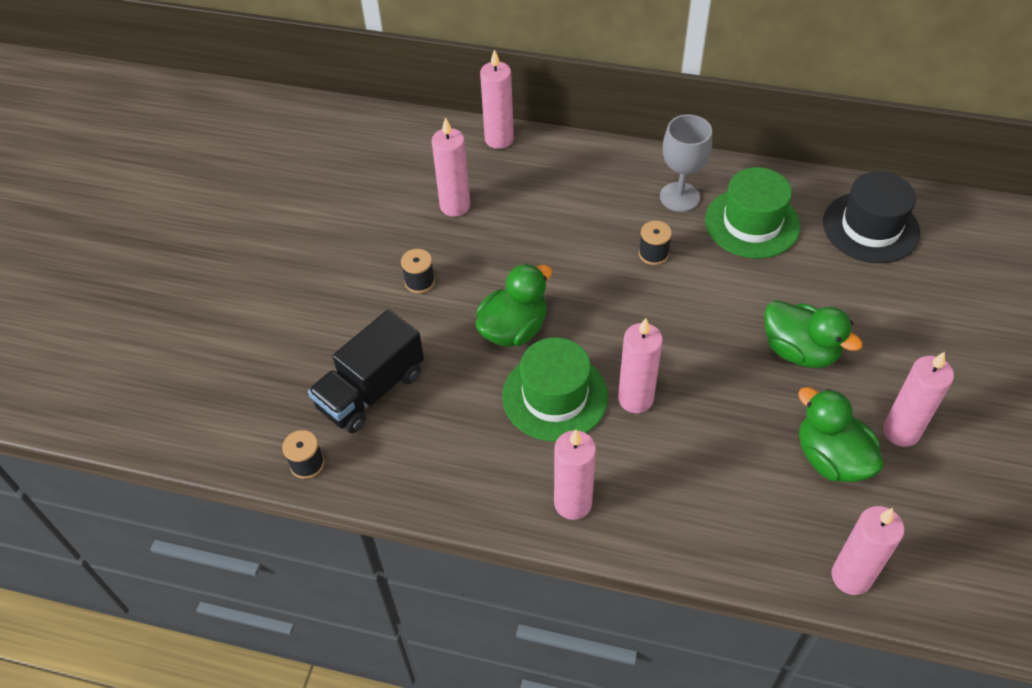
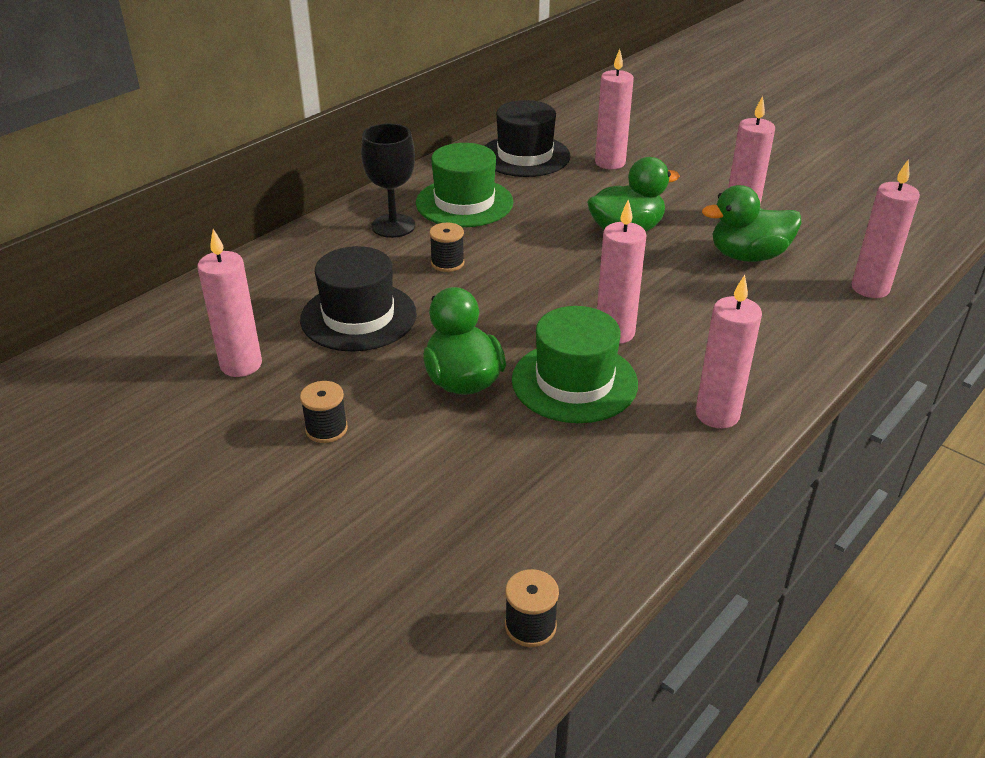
camera: 65 degrees left, 15 degrees down
black truck [308,309,424,433] -> none
pink candle [480,49,514,149] -> pink candle moved to [595,49,634,169]
grey goblet [660,115,712,212] -> black goblet [361,123,415,238]
none -> black hat [300,246,417,352]

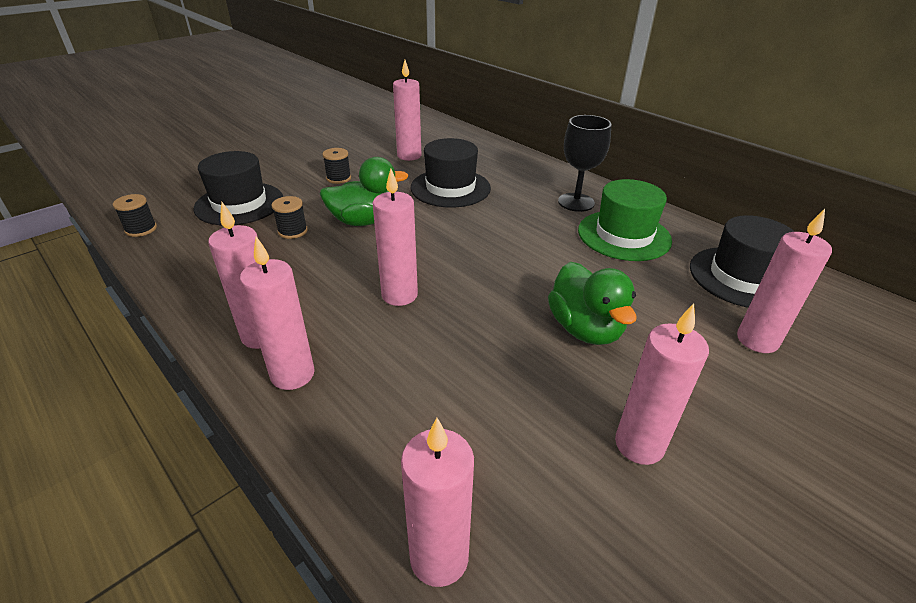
camera: 95 degrees right, 0 degrees up
black spool [429,222,465,272] -> black spool moved to [272,196,308,239]
green hat [512,306,638,423] -> none
green duck [702,185,802,262] -> none
none -> black hat [194,151,283,225]
none -> pink candle [240,237,315,390]

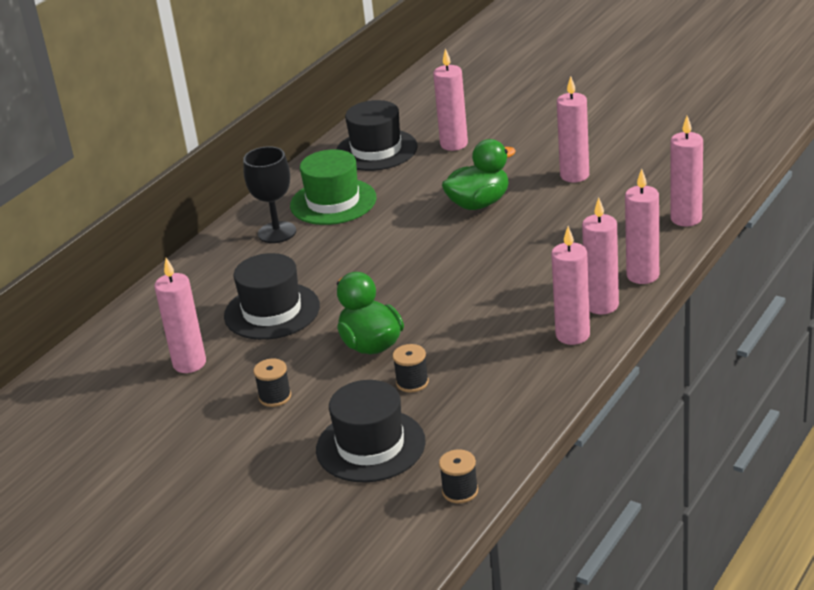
camera: 100 degrees left, 5 degrees down
pink candle [373,168,418,306] -> pink candle moved to [625,169,659,284]

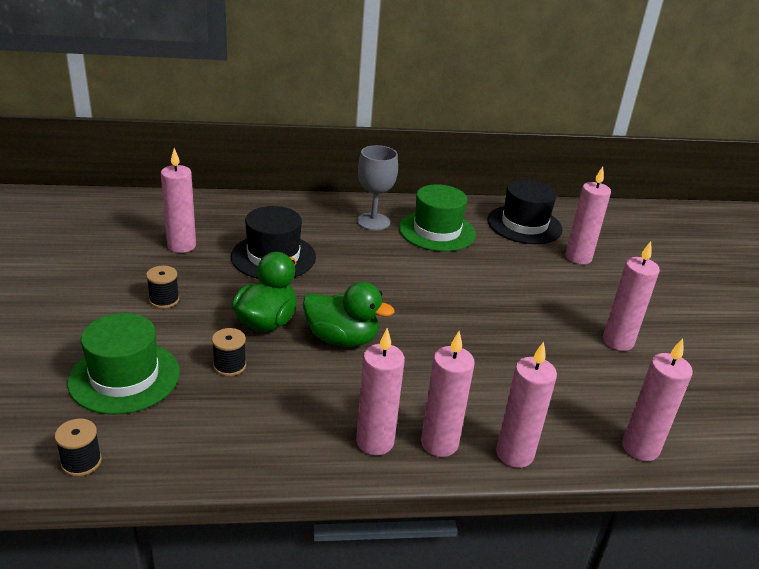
camera: 45 degrees right, 0 degrees up
black goblet [243,146,296,243] -> grey goblet [357,145,398,231]
black hat [316,380,426,483] -> green hat [67,313,180,414]
green duck [442,139,516,210] -> green duck moved to [303,282,395,347]

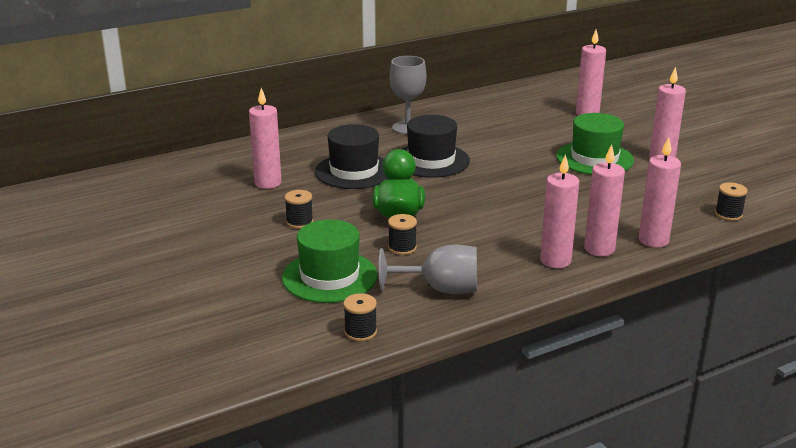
camera: 20 degrees left, 5 degrees down
green duck [303,282,395,347] -> none
green hat [399,184,476,252] -> green hat moved to [556,113,634,175]
black hat [487,180,563,244] -> black hat moved to [402,115,470,178]
pink candle [622,338,693,461] -> black spool [715,182,748,221]
none -> grey goblet [379,245,477,294]

